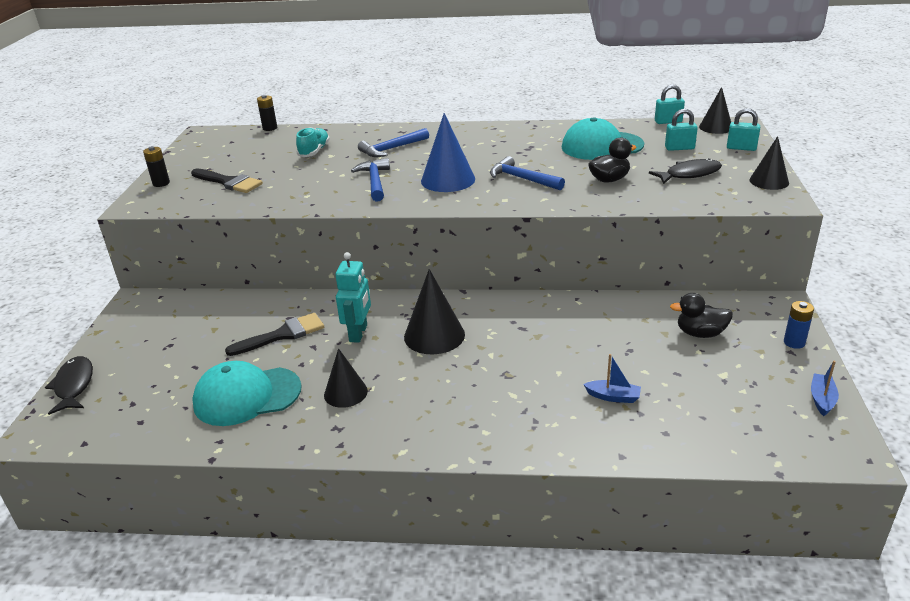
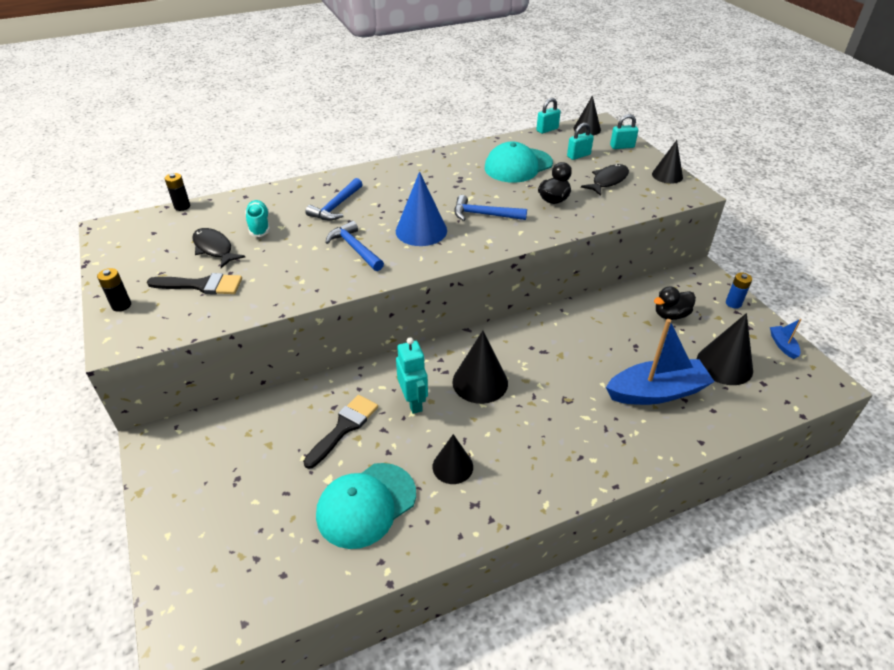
camera: 30 degrees left, 10 degrees up
black fish [45,356,93,415] -> black fish moved to [193,228,245,268]
blue boat [583,354,641,403] -> blue boat [606,319,715,405], size x2.32
none -> black cone [697,313,753,385]

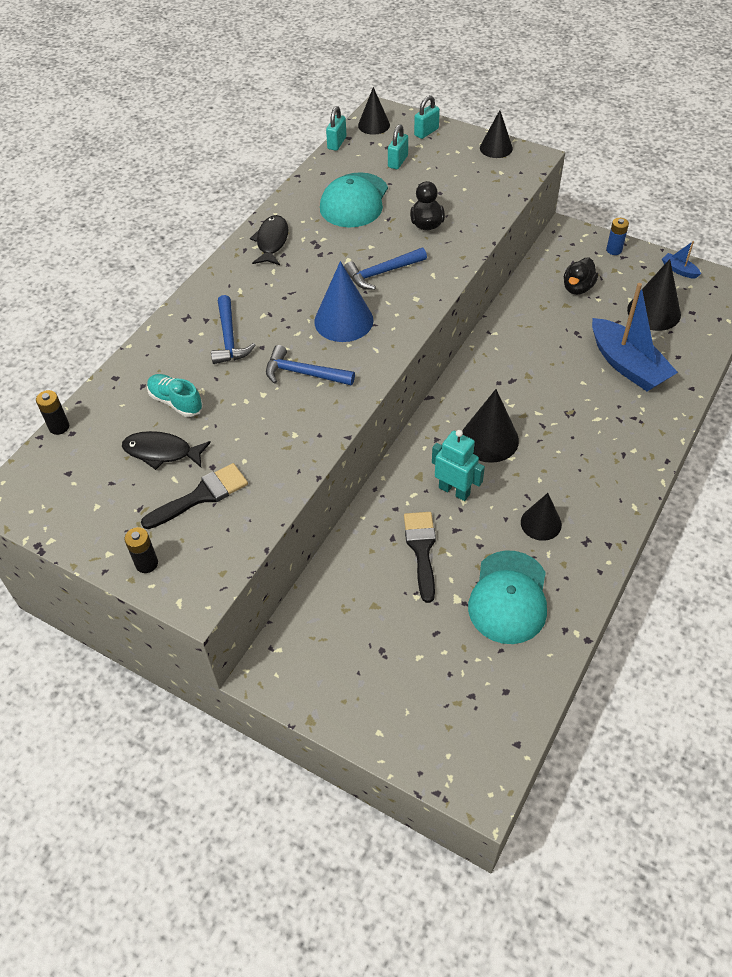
camera: 35 degrees left, 10 degrees up
black fish [581,164,629,196] -> black fish moved to [250,215,288,265]
blue boat [606,319,715,405] -> blue boat turned 105 degrees clockwise [592,283,678,391]

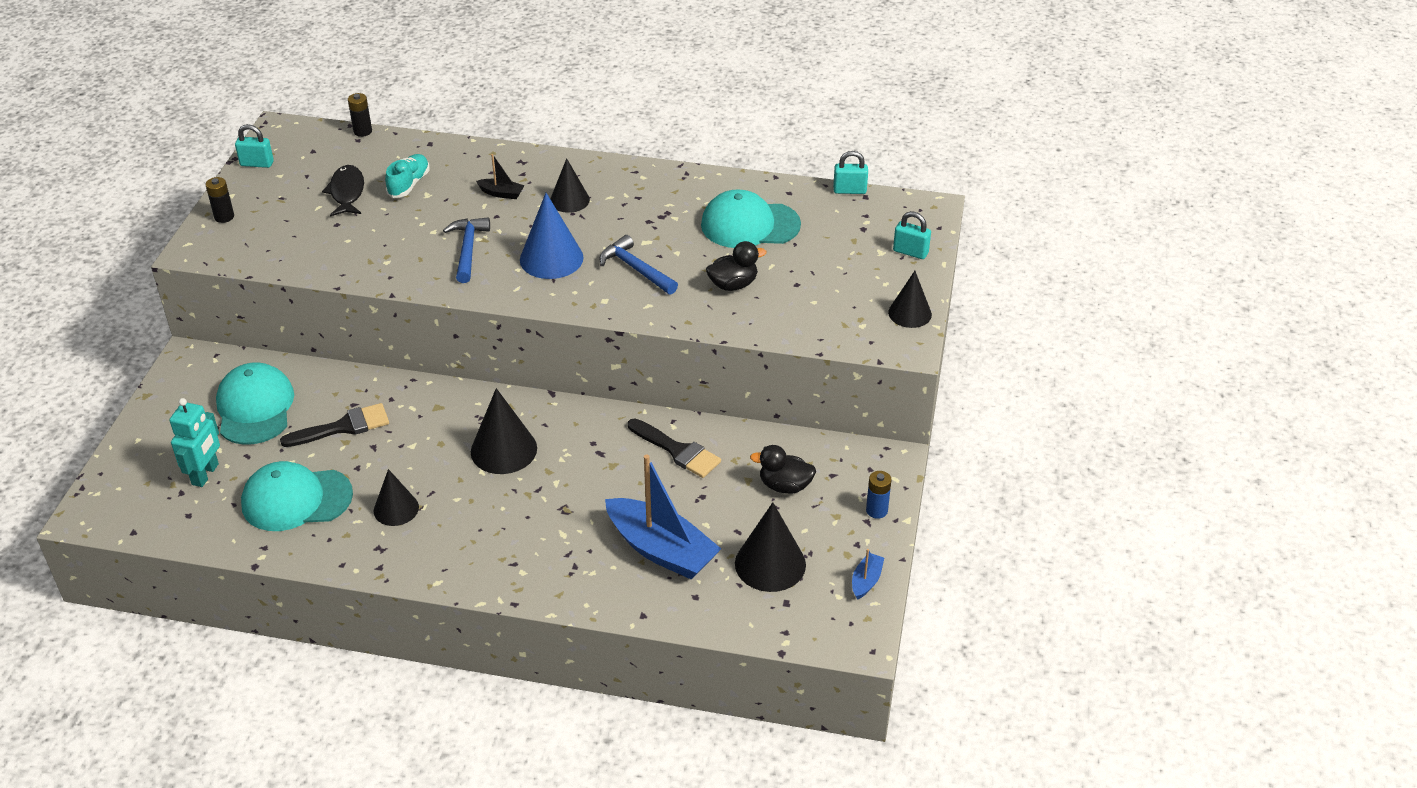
camera: 70 degrees right, 10 degrees down
black brush [141,463,248,529] -> black brush moved to [628,419,721,478]
blue hammer [211,295,256,364] -> black boat [476,154,525,199]
black fish [250,215,288,265] -> none
black cone [358,87,390,135] -> black cone moved to [550,158,590,213]
turquoise padlock [388,124,408,169] -> turquoise padlock moved to [235,124,274,168]
turquoise robot [432,430,485,501] -> turquoise robot moved to [169,398,220,487]
blue boat [592,283,678,391] -> blue boat turned 90 degrees counterclockwise [605,454,721,579]
none -> turquoise cap [216,362,294,445]

